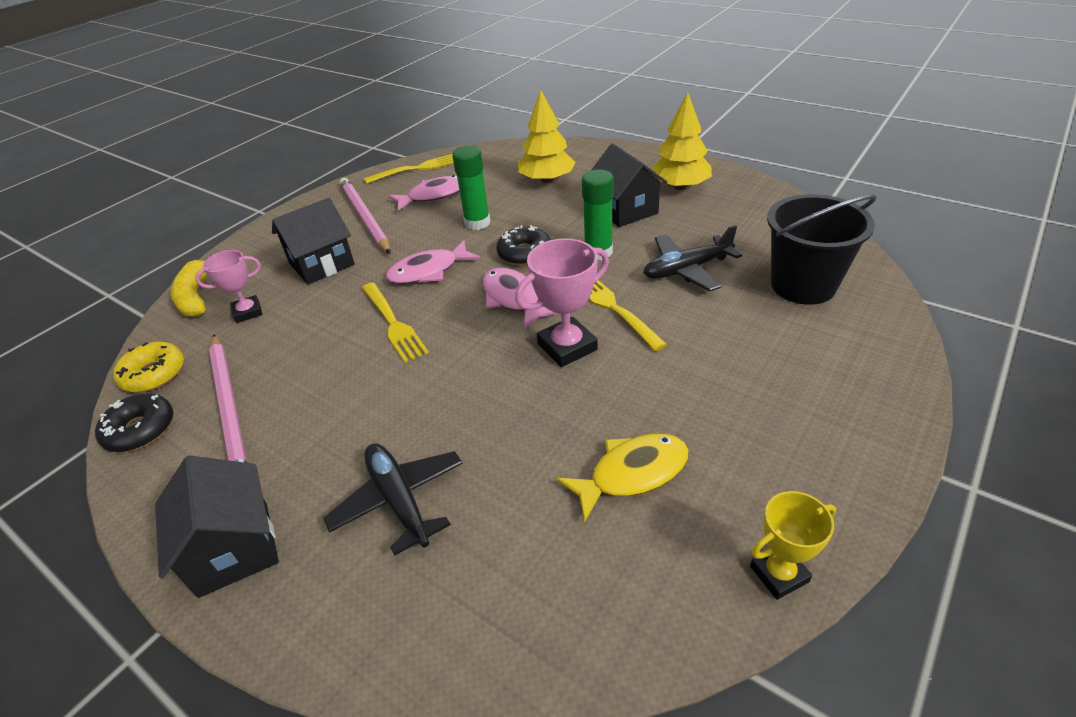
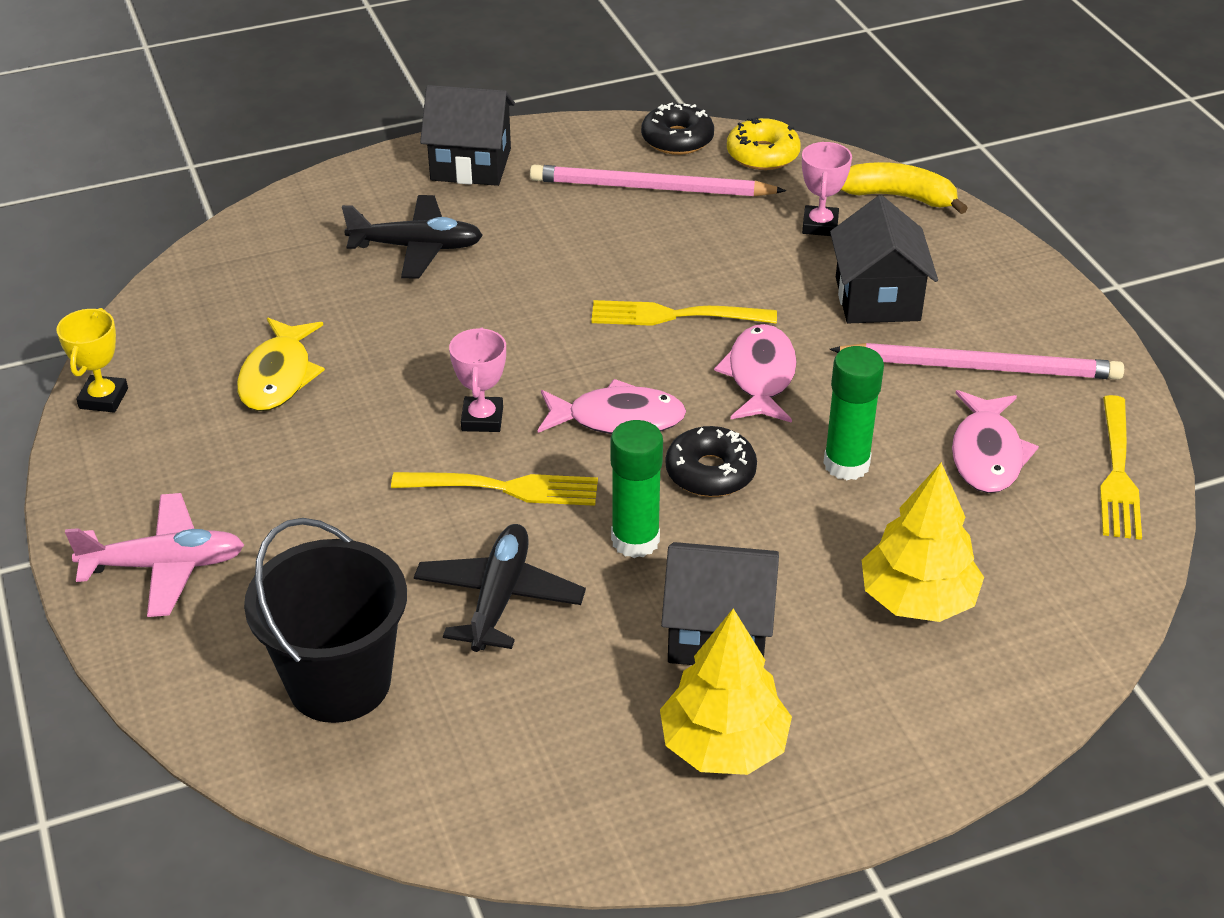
camera: 120 degrees right, 0 degrees up
pink trophy [515,238,609,367] -> pink trophy [449,327,506,432], size x0.66
none -> pink plane [65,493,244,617]

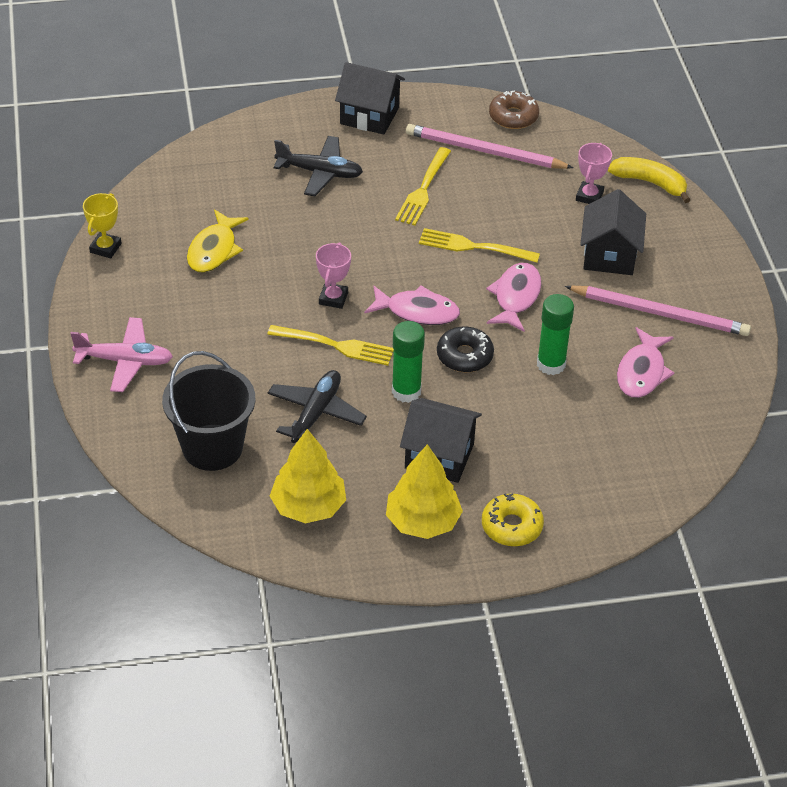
camera: 10 degrees right, 5 degrees up
black donut [641,102,714,155] -> brown donut [489,91,539,129]
yellow donut [727,117,801,170] -> yellow donut moved to [482,493,544,546]
yellow tree [862,462,984,622] -> yellow tree moved to [270,429,346,523]
yellow fork [1100,395,1142,540] -> yellow fork moved to [395,147,451,225]

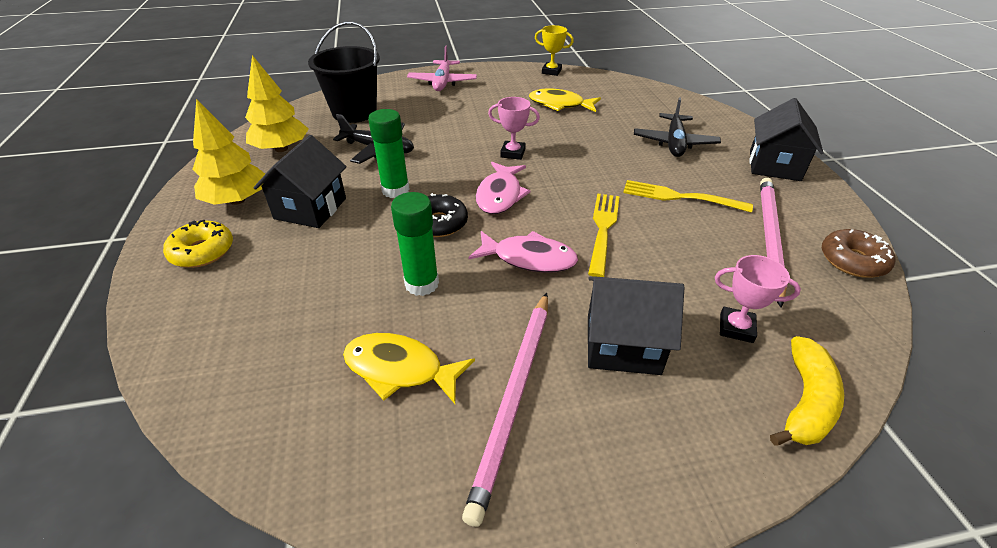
camera: 90 degrees right, 5 degrees down
yellow fork [267,325,394,366] -> none
pink fish [617,327,674,398] -> yellow fish [343,333,475,404]

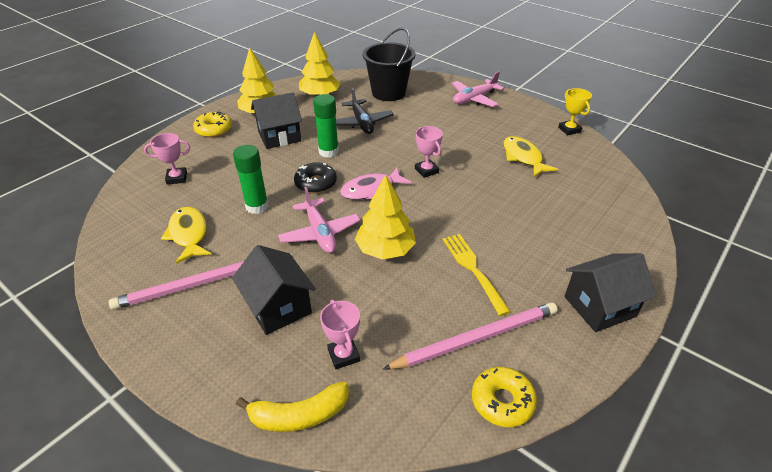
camera: 50 degrees right, 0 degrees up
pink fish [468,231,578,273] -> pink plane [278,187,361,253]
yellow fork [588,193,620,277] -> yellow tree [355,174,416,260]
black plane [634,98,721,157] -> none
brown donut [822,229,895,278] -> yellow donut [472,367,537,427]
none -> pink trophy [144,133,190,185]

